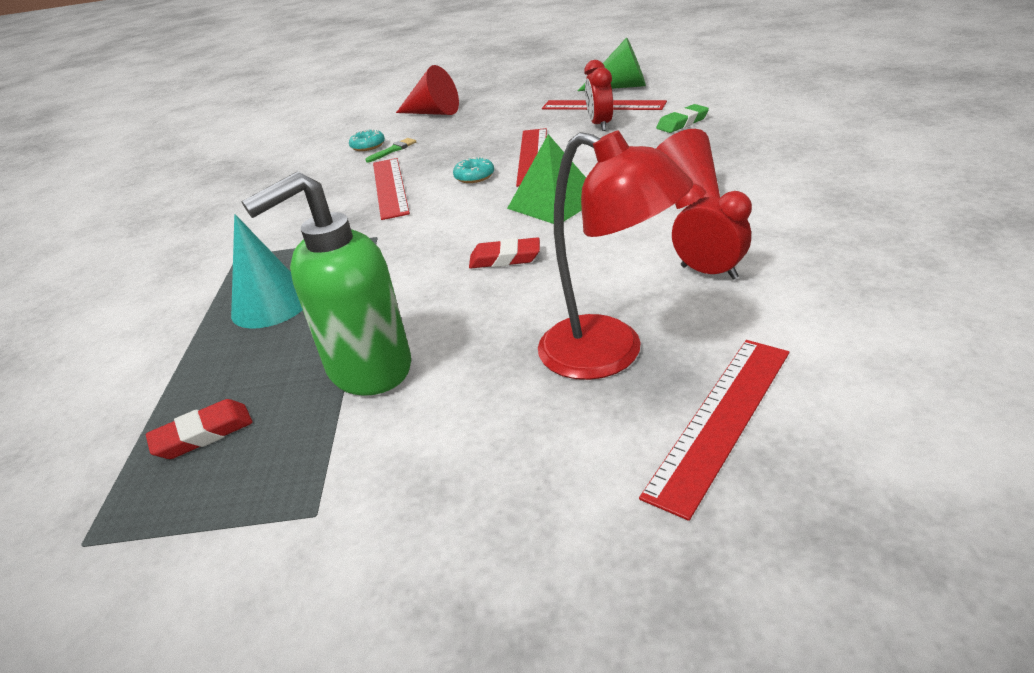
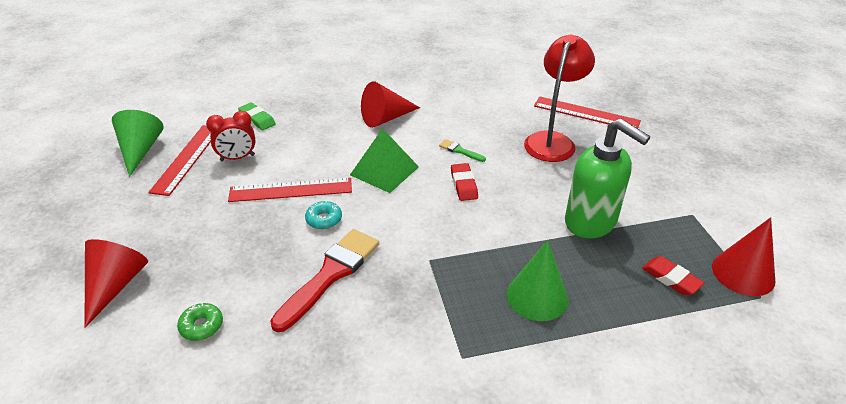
camera: 105 degrees left, 5 degrees up
turquoise cone [231,214,303,329] -> green cone [507,240,568,321]
turquoise donut [349,130,385,151] -> green donut [177,303,223,341]
green brush [365,138,416,162] -> green brush moved to [439,139,486,162]
red ruler [373,158,410,220] -> red brush [270,229,379,332]
red clock [672,184,752,280] -> none
none -> red cone [712,217,775,296]

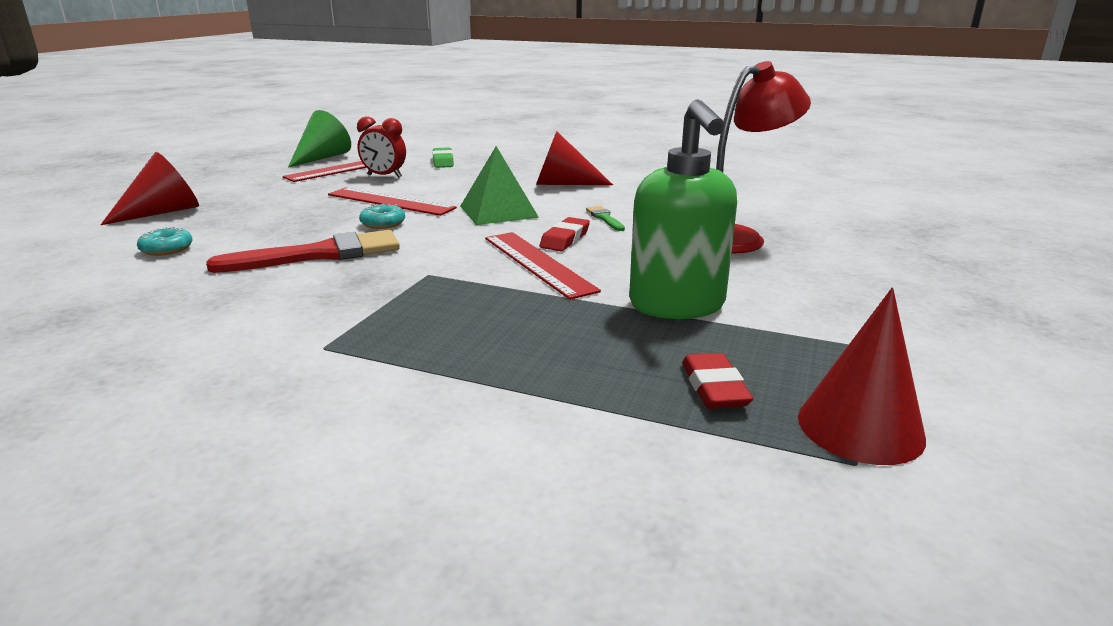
camera: 35 degrees right, 15 degrees down
green donut [177,303,223,341] -> turquoise donut [137,227,193,256]
green cone [507,240,568,321] -> none
red ruler [534,97,641,128] -> red ruler moved to [485,232,601,300]

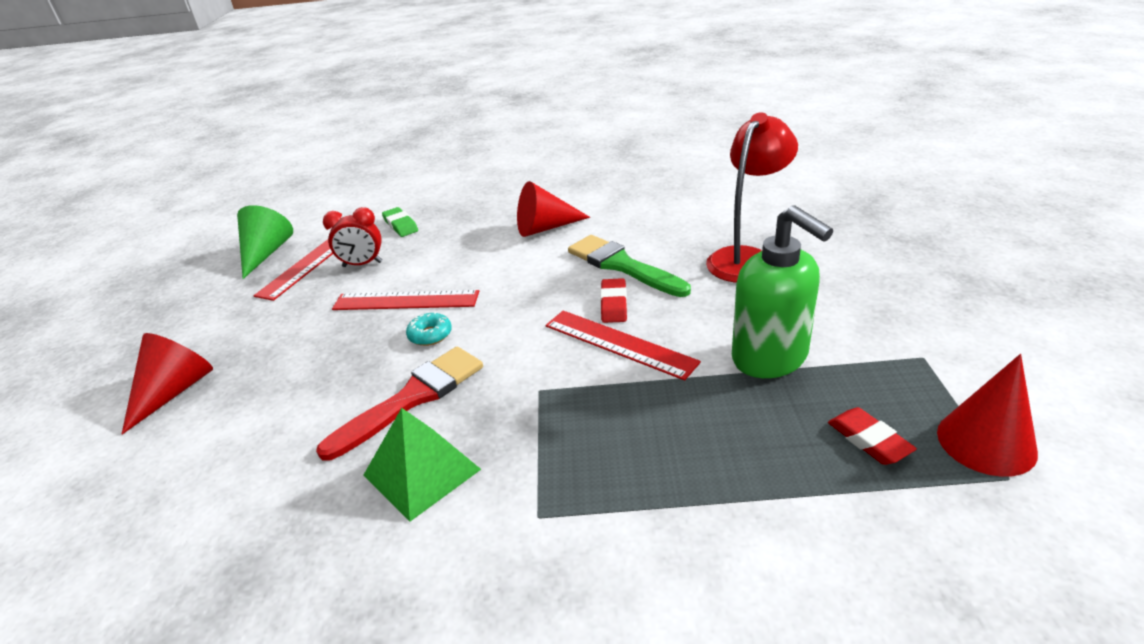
camera: 20 degrees left, 10 degrees up
turquoise donut [137,227,193,256] -> none
green pyramid [460,146,539,225] -> green pyramid moved to [364,408,481,522]
green brush [586,206,625,231] -> green brush [568,235,691,297], size x2.25

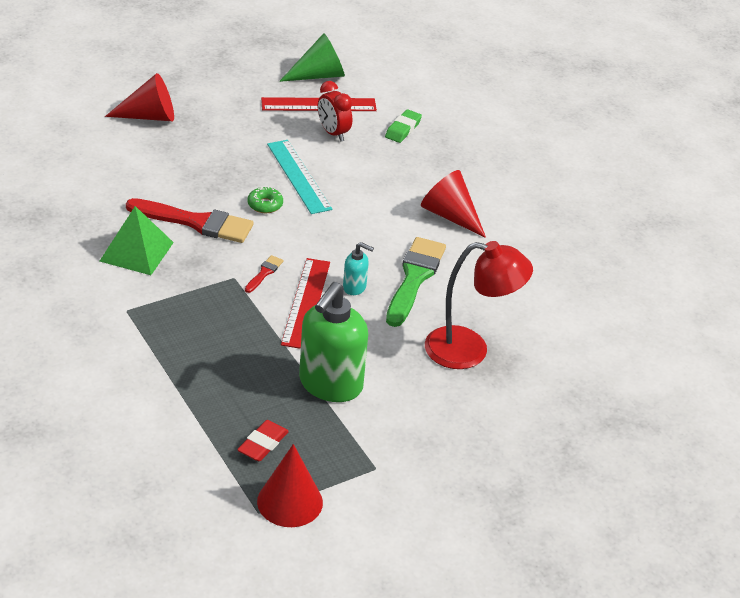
camera: 55 degrees right, 5 degrees up
red ruler [332,290,479,310] -> turquoise ruler [267,140,332,214]
turquoise donut [406,312,452,346] -> green donut [248,187,283,213]
red eraser [600,278,627,323] -> turquoise soap dispenser [343,242,374,295]
none -> red brush [245,255,283,293]

